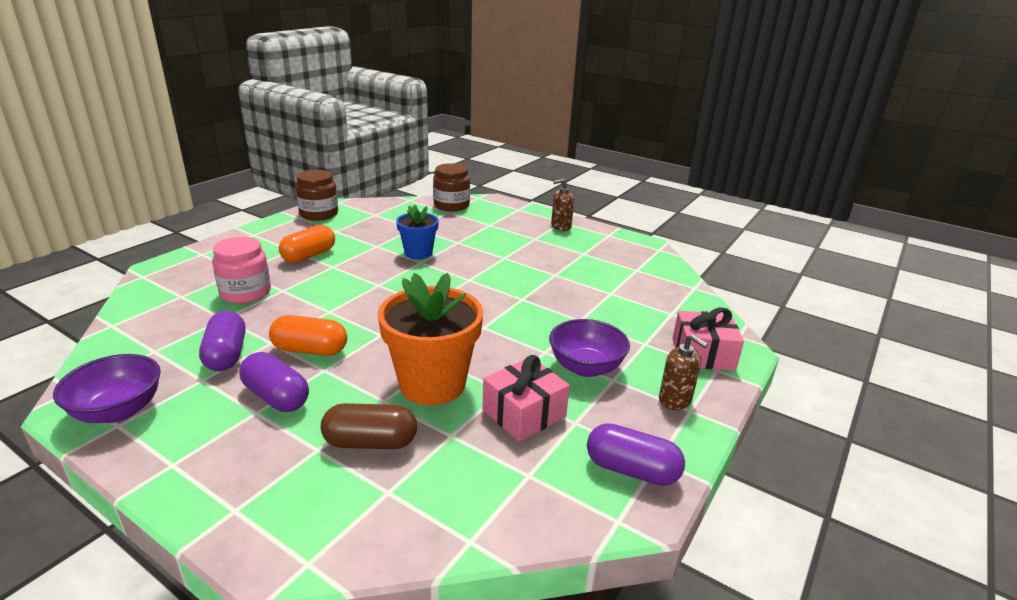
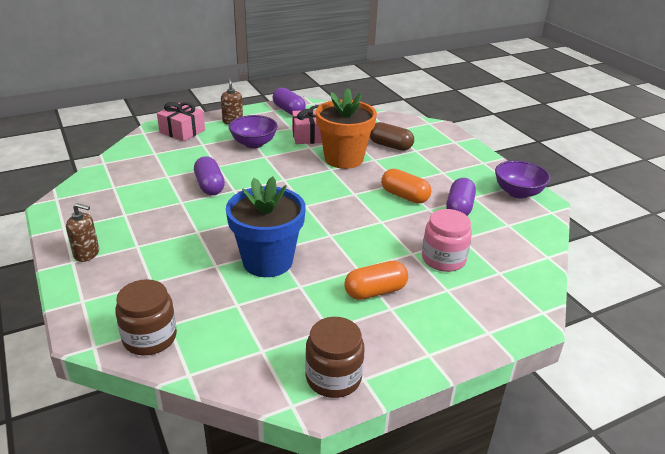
camera: 150 degrees left, 5 degrees up
purple capsule [239,352,309,412] -> purple capsule moved to [194,157,225,195]
blue flower pot [396,204,439,259] -> blue flower pot [226,176,306,277], size x1.71

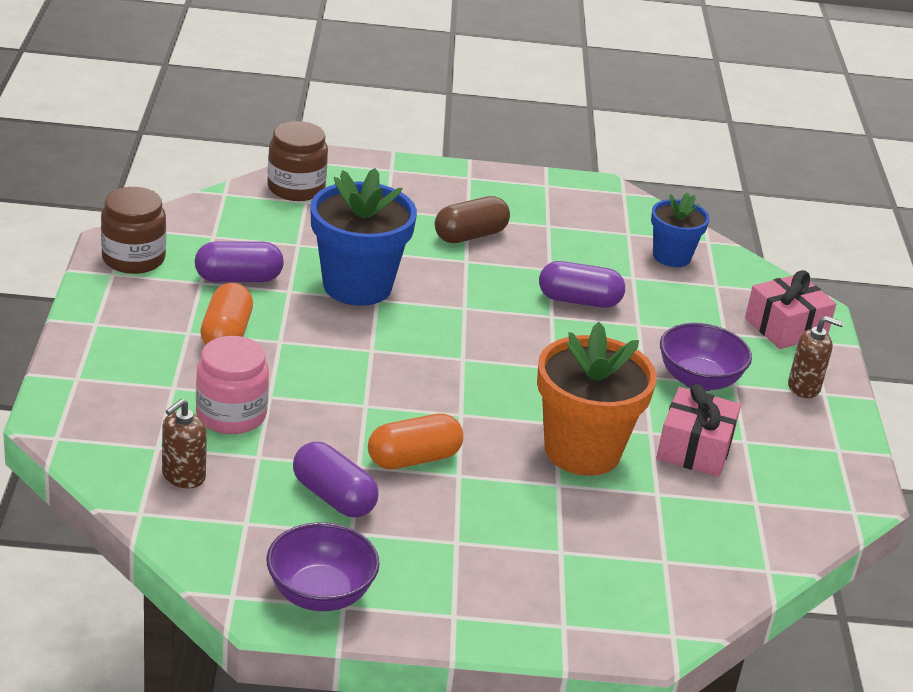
camera: 115 degrees right, 0 degrees up
brown soap dispenser [66,203,99,262] -> brown soap dispenser moved to [162,399,207,488]
purple capsule [273,88,306,115] -> purple capsule moved to [195,241,284,283]
brown capsule [370,122,414,151] -> brown capsule moved to [435,196,510,243]
none -> blue flower pot [651,192,710,267]

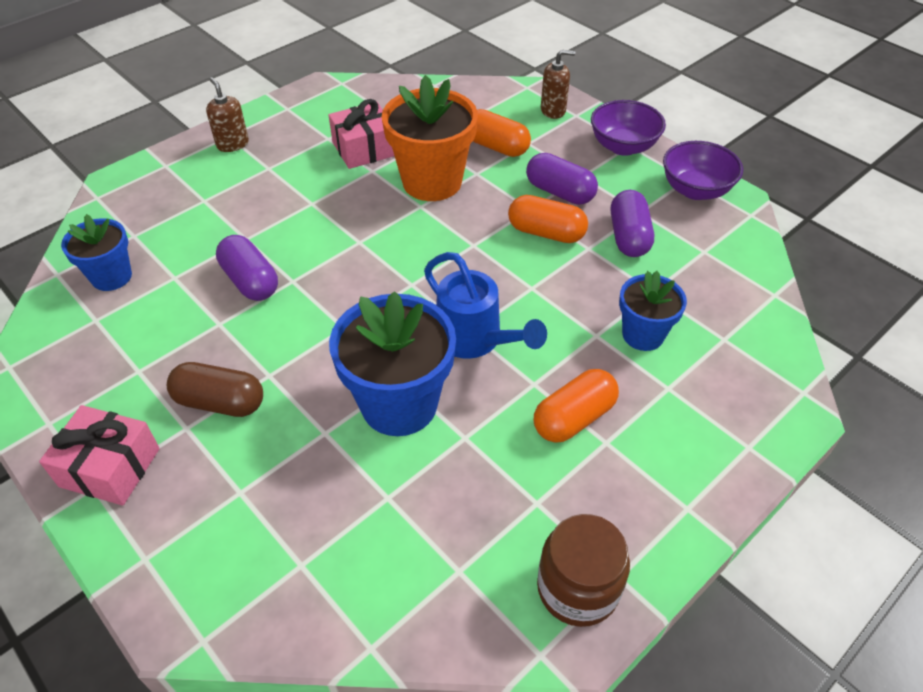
camera: 130 degrees left, 15 degrees up
brown soap dispenser [162,399,207,488] -> brown soap dispenser moved to [541,50,575,119]
purple capsule [195,241,284,283] -> purple capsule moved to [526,153,598,205]
pink jar [196,336,269,434] -> blue flower pot [619,271,687,351]
brown jar [267,121,328,201] -> none
purple bowl [660,323,752,391] -> purple bowl moved to [591,100,666,156]
pink gift [745,270,836,349] -> pink gift moved to [39,405,160,505]
none -> blue watering can [424,252,547,359]
none -> orange capsule [473,109,531,157]

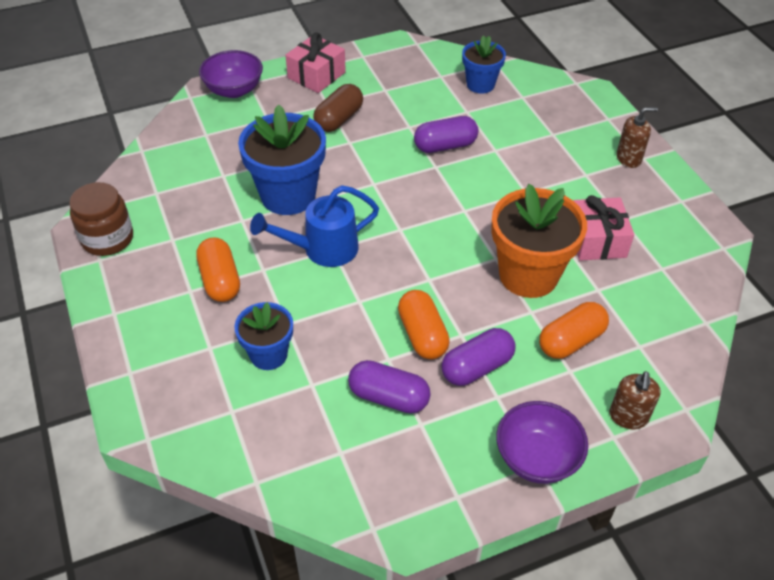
camera: 110 degrees right, 0 degrees up
orange capsule [508,195,588,243] -> orange capsule turned 60 degrees counterclockwise [398,290,450,359]
purple bowl [663,141,743,200] -> purple bowl moved to [199,50,263,98]

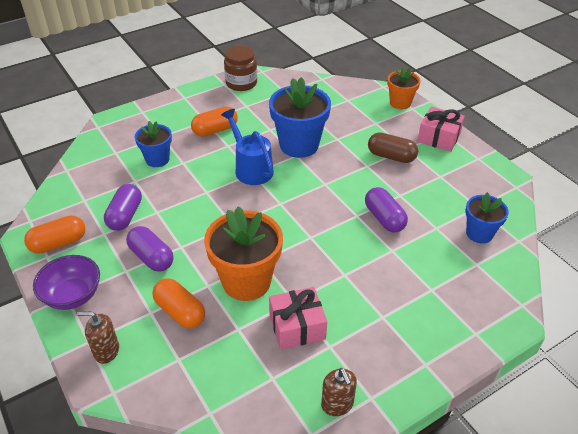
camera: 80 degrees right, 5 degrees down
purple bowl [199,50,263,98] -> orange flower pot [387,66,421,109]
orange capsule [398,290,450,359] -> orange capsule moved to [24,215,86,254]
brown soap dispenser [616,107,658,168] -> brown soap dispenser moved to [321,368,357,416]

